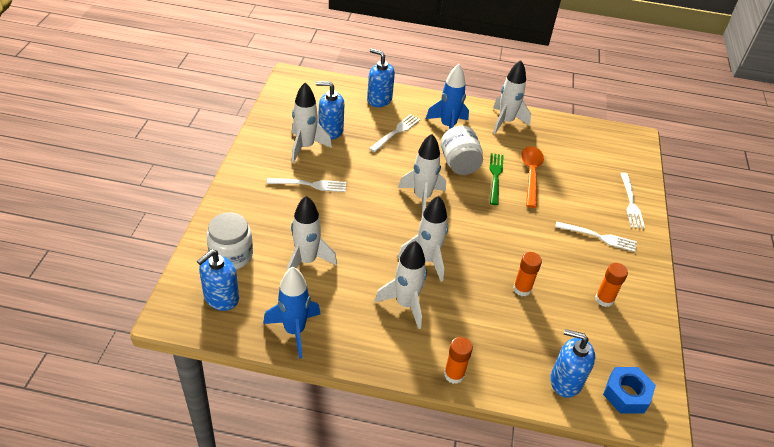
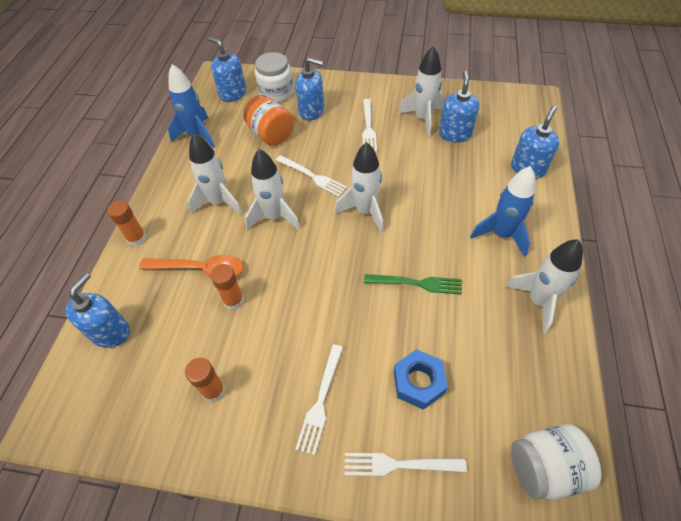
camera: 95 degrees right, 10 degrees up
white rocket [287,196,337,270] -> orange jar [243,95,294,146]
white fork [369,114,421,152] -> white fork moved to [276,155,347,197]
white jar [441,126,483,175] -> white jar moved to [511,424,601,500]
orange spoon [521,146,544,208] -> orange spoon moved to [139,255,243,277]
blue nut [603,367,656,414] -> blue nut moved to [394,349,448,410]
none -> blue soap dispenser [295,57,324,121]

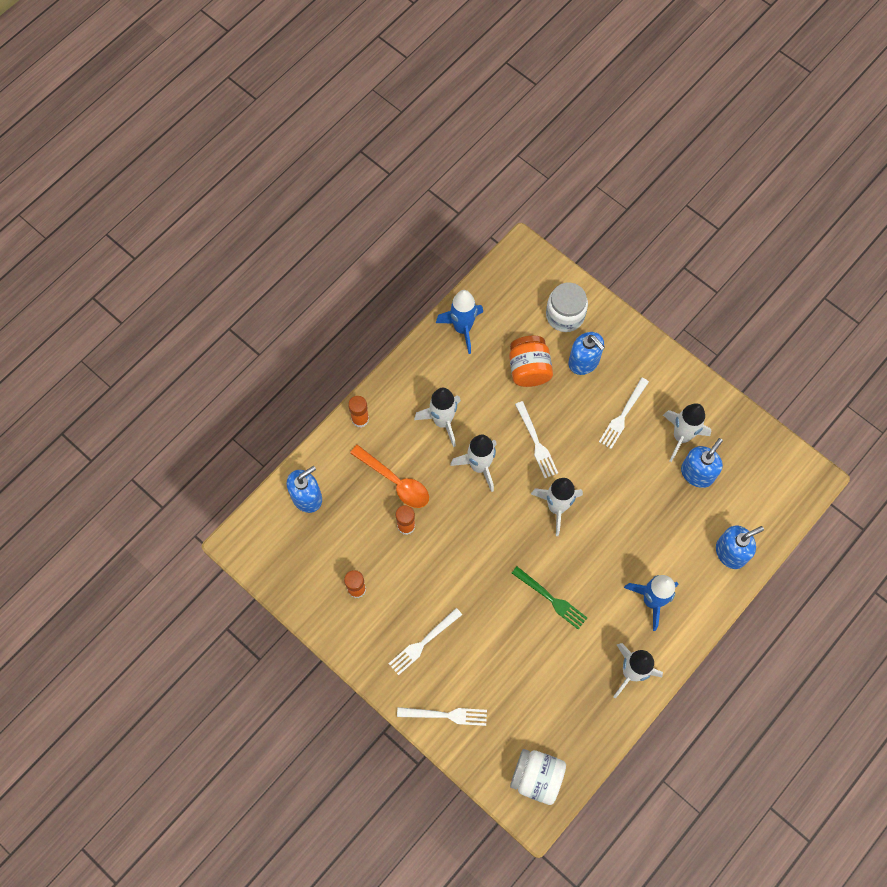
camera: 30 degrees right, 15 degrees up
blue soap dispenser [208,37,246,102] -> none
white fork [345,453,467,476] -> white fork turned 150 degrees clockwise [397,707,487,726]
blue nut [394,349,448,410] -> none

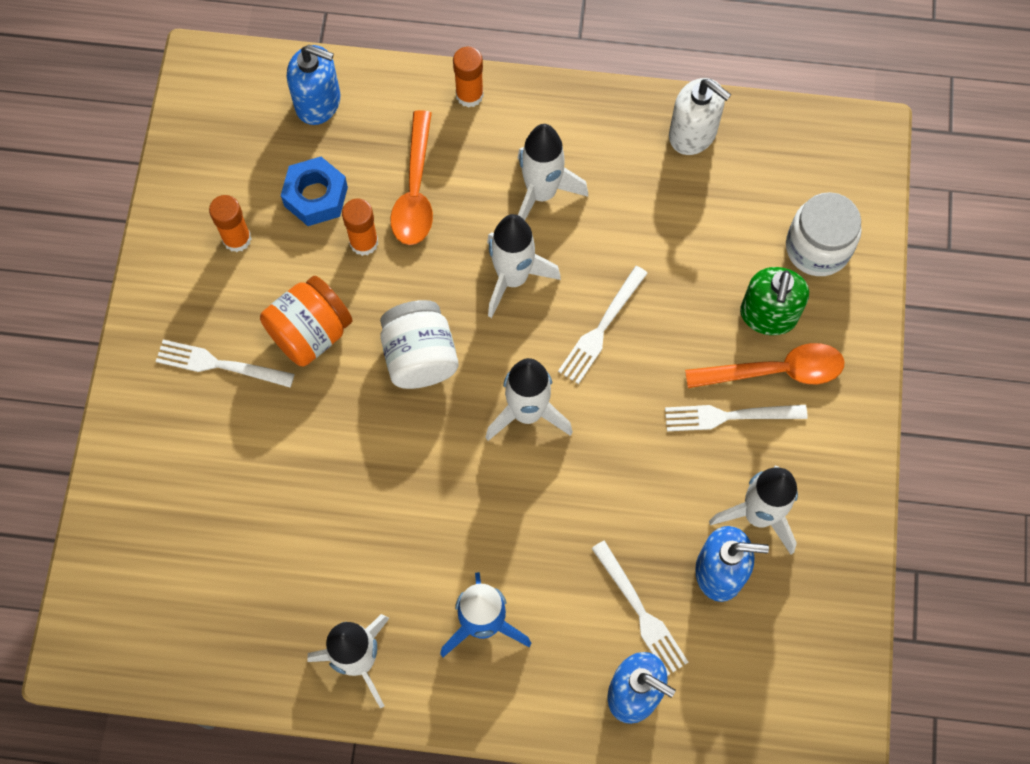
camera: 55 degrees right, 0 degrees up
white fork [397,707,487,726] -> white fork moved to [591,540,689,676]
blue rocket [436,290,483,354] -> white soap dispenser [669,78,731,155]
orange jar [509,336,553,387] -> orange jar moved to [260,276,353,366]
white jar [510,749,566,805] -> white jar moved to [380,300,458,389]
green fork [512,566,587,630] -> none
blue soap dispenser [568,332,605,375] -> green soap dispenser [740,267,809,335]
none -> blue nut [281,157,348,226]
none -> orange spoon [685,343,844,388]

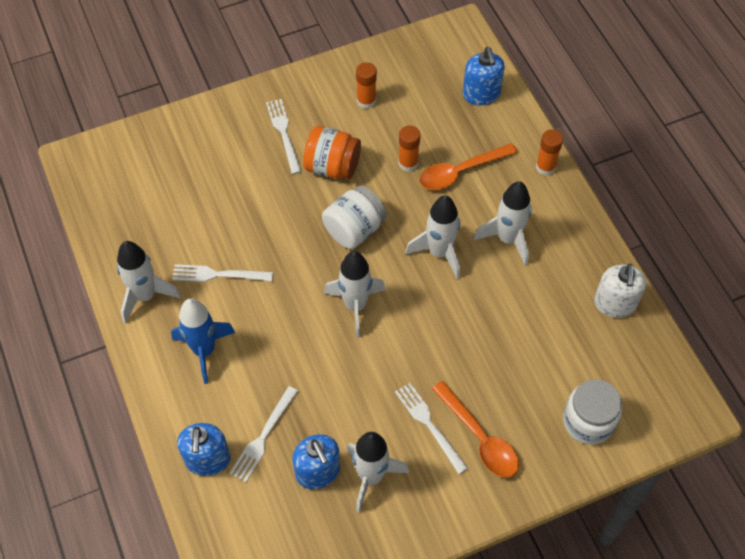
camera: 60 degrees right, 10 degrees down
blue nut [281,157,348,226] -> none
white fork [558,266,648,384] -> white fork moved to [172,264,273,282]
green soap dispenser [740,267,809,335] -> none

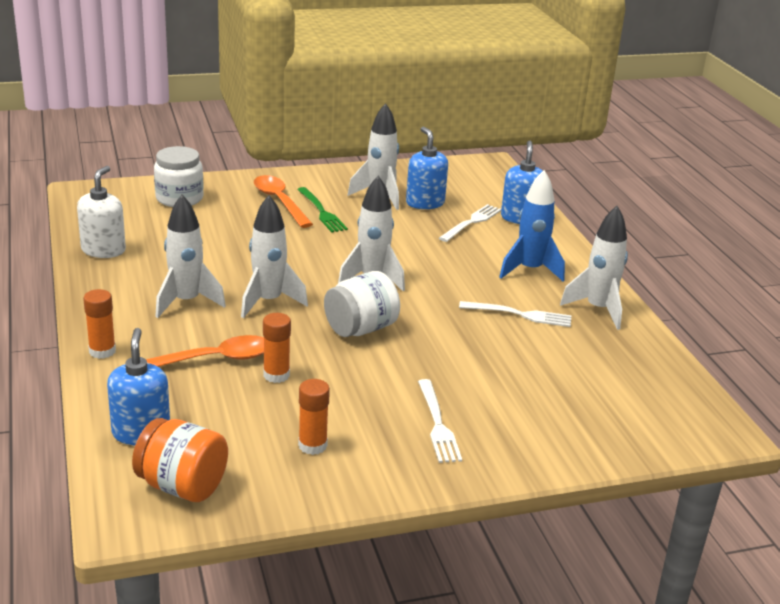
camera: 175 degrees left, 30 degrees down
orange jar [303,126,361,179] -> orange jar moved to [132,418,228,502]
white fork [395,383,468,474] -> green fork [297,187,348,233]

